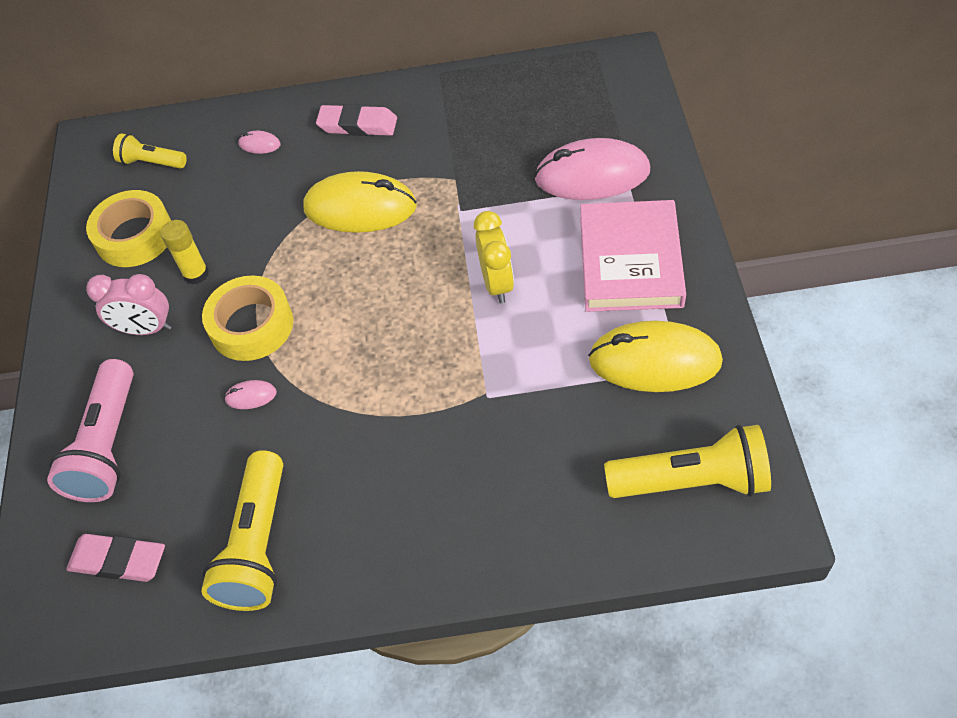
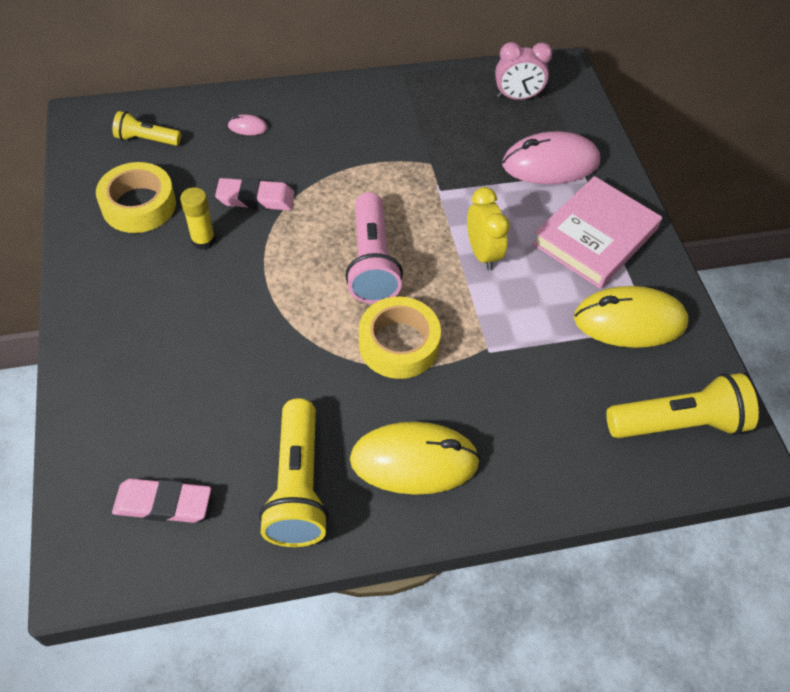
camera: 15 degrees left, 0 degrees up
pink flashlight [47,359,133,502] -> pink flashlight moved to [345,192,403,304]
pink clock [86,274,172,335] -> pink clock moved to [495,42,552,100]
yellow tape [202,275,293,361] -> yellow tape moved to [359,297,441,379]
pink mouse [224,380,277,409] -> none
yellow mouse [303,171,417,233] -> yellow mouse moved to [350,422,480,495]
pink eraser [316,104,397,136] -> pink eraser moved to [215,178,295,210]
pink book [580,200,686,312] -> pink book turned 45 degrees clockwise [532,176,662,289]

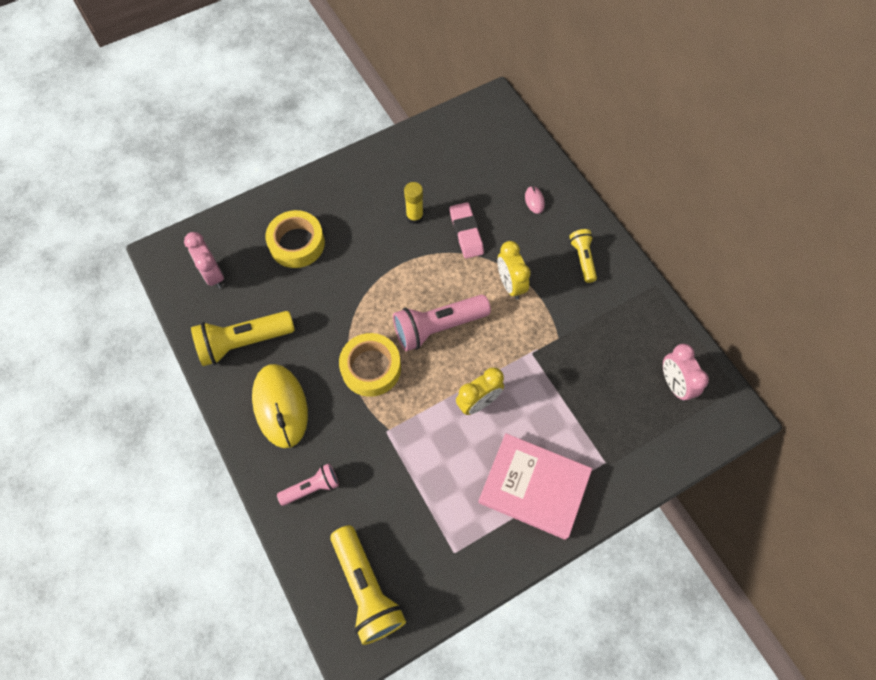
camera: 75 degrees right, 10 degrees up
yellow tape [96,162,176,233] -> yellow tape moved to [265,210,325,268]
pink eraser [112,479,211,523] -> pink clock [184,232,224,289]
yellow flashlight [113,111,181,146] -> yellow flashlight moved to [569,229,597,283]
pink mouse [502,131,600,184] -> none
yellow mouse [574,286,688,348] -> none
none -> pink flashlight [277,464,339,506]
none -> yellow clock [497,241,531,300]

